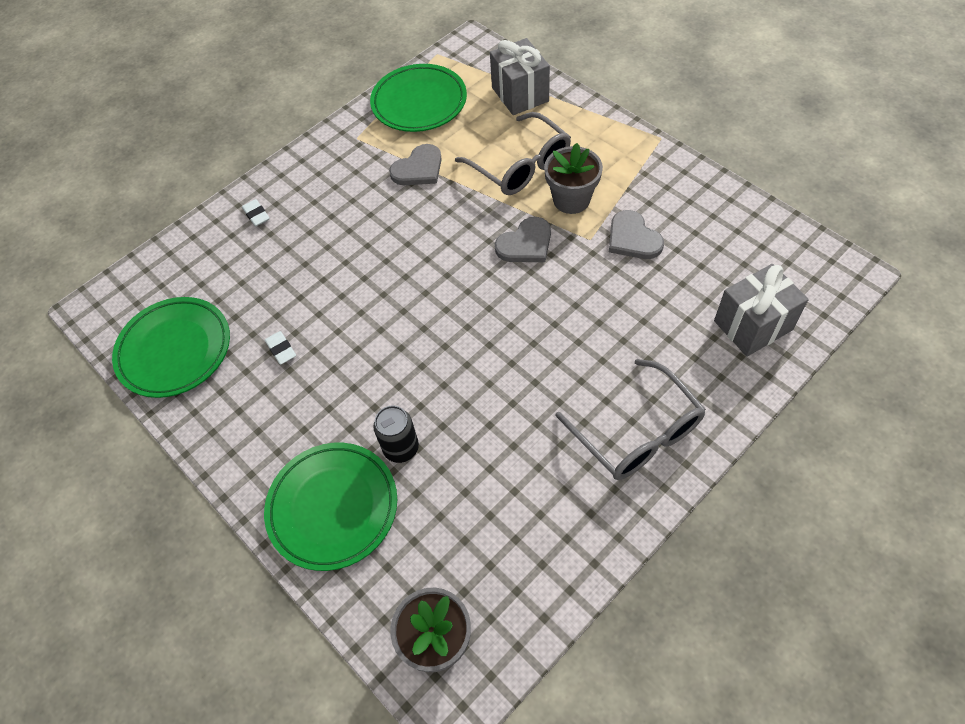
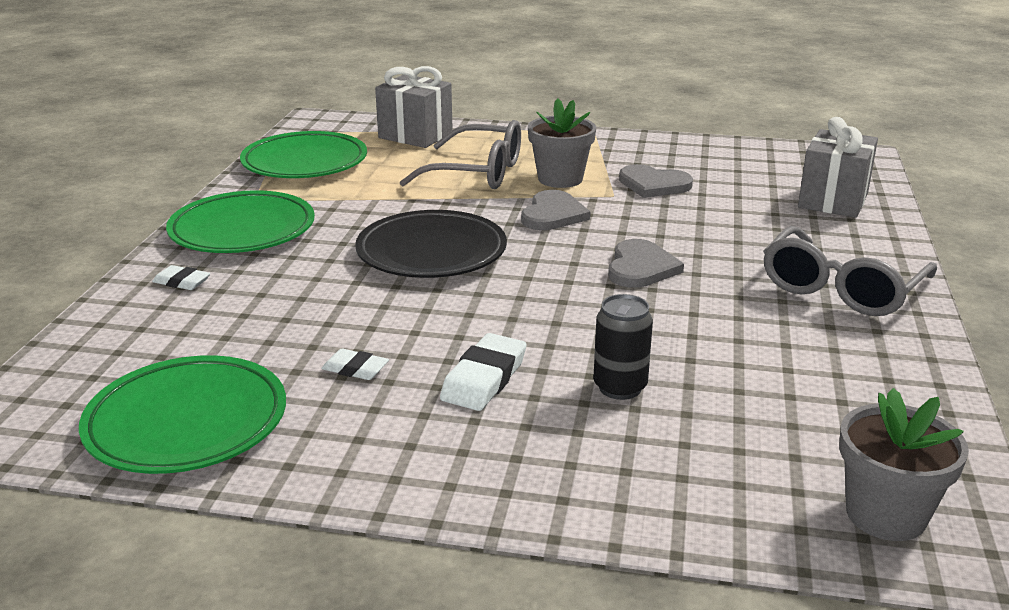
camera: 40 degrees left, 30 degrees down
green plate [264,443,397,571] -> green plate moved to [166,190,315,253]
grey heart [389,144,442,185] -> grey heart moved to [608,239,684,288]
grey glasses [555,359,706,480] -> grey glasses turned 105 degrees clockwise [763,226,937,316]
none -> black plate [355,210,507,278]
none -> white eraser [440,333,526,411]

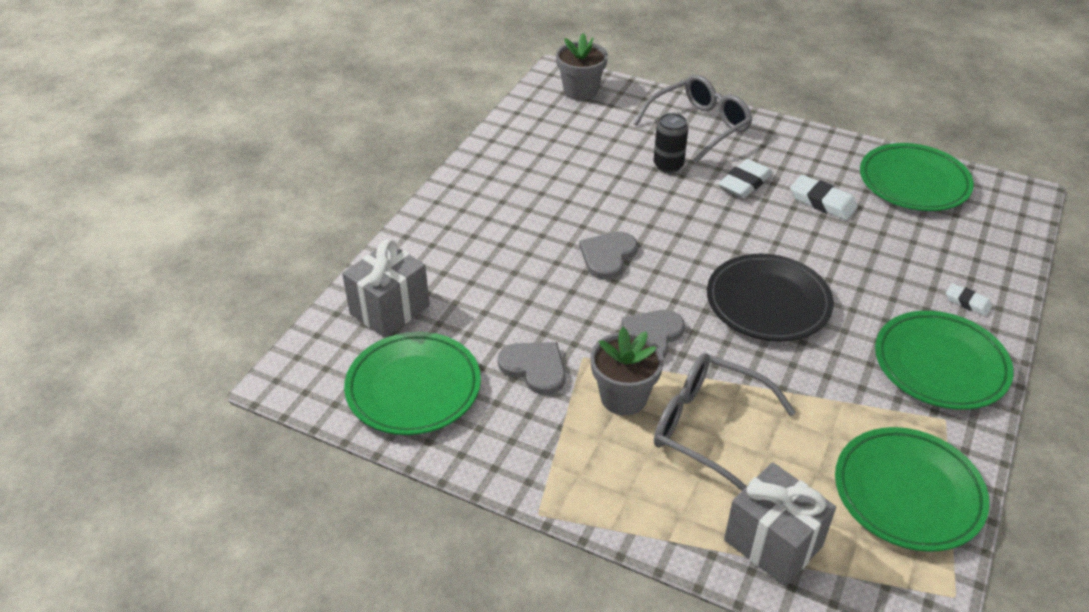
camera: 165 degrees left, 15 degrees up
white eraser [321,349,389,380] -> white eraser [790,175,858,220], size x1.64
grey glasses [763,226,937,316] -> grey glasses moved to [634,75,752,164]
none -> green plate [344,332,481,435]

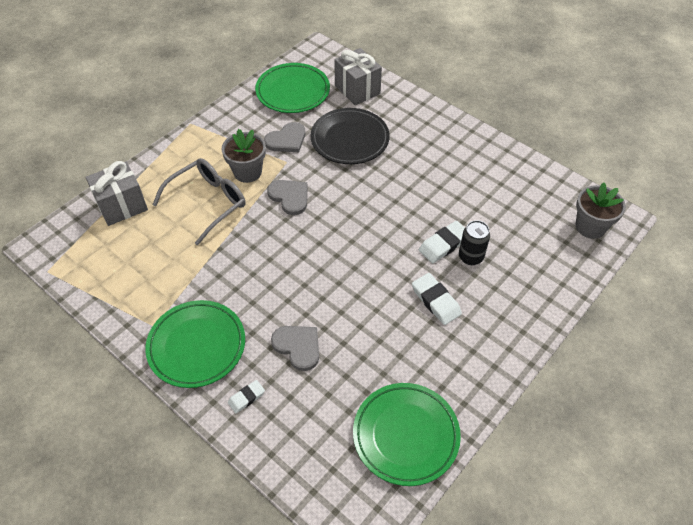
camera: 105 degrees right, 10 degrees up
grey heart [579,232,638,279] -> grey heart moved to [271,326,319,371]
grey glasses [634,75,752,164] -> none
black plate [707,254,834,341] -> black plate moved to [310,108,390,164]
white eraser [790,175,858,220] -> white eraser moved to [419,221,465,263]
green plate [835,427,990,552] -> none

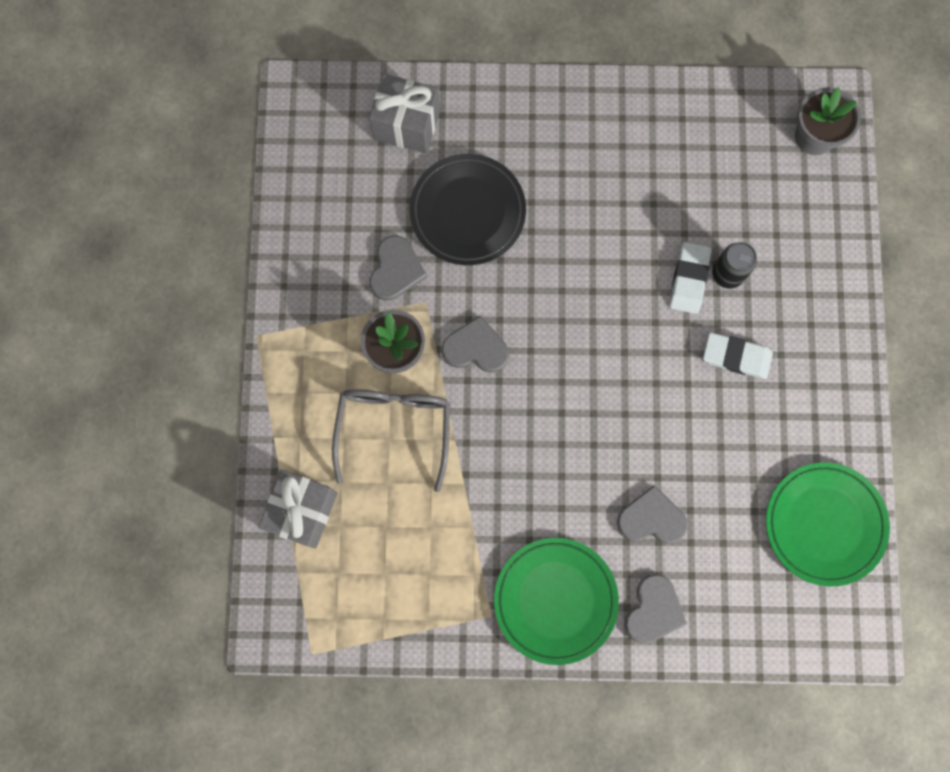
camera: 40 degrees left, 25 degrees up
white eraser [228,380,265,413] -> grey heart [624,574,687,644]
green plate [255,63,330,113] -> none

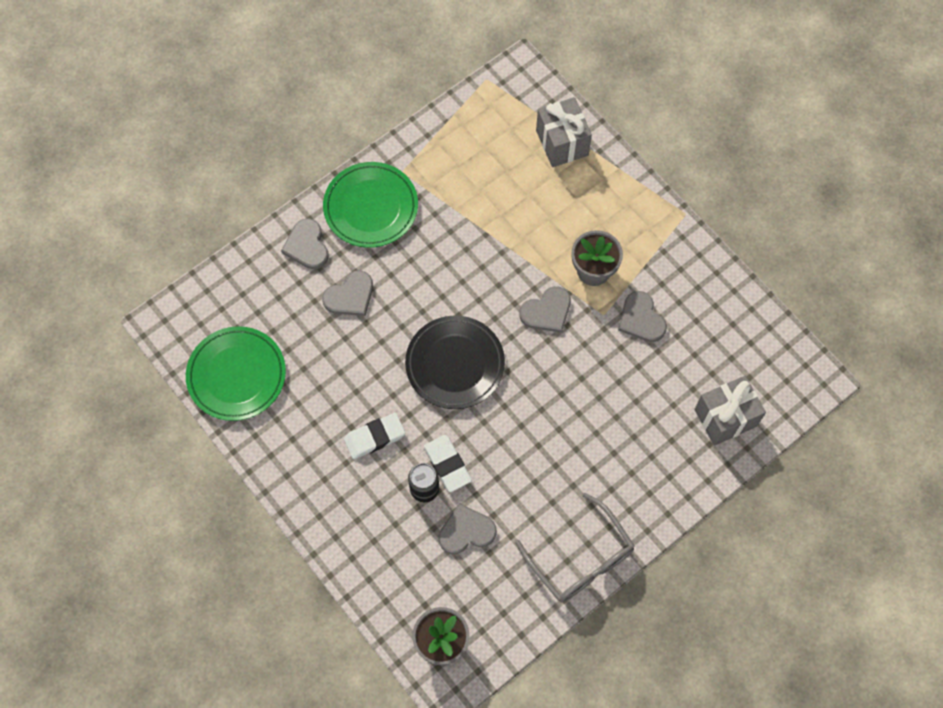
camera: 140 degrees right, 10 degrees down
grey glasses [332,389,450,492] -> grey glasses moved to [515,493,635,602]
black plate [409,154,526,265] -> black plate moved to [405,316,505,409]
none -> grey heart [439,503,497,554]

